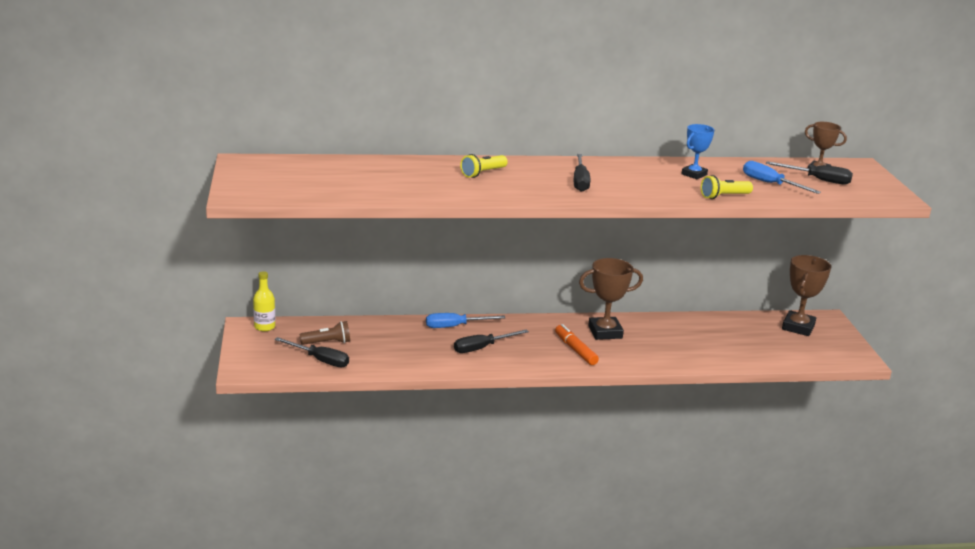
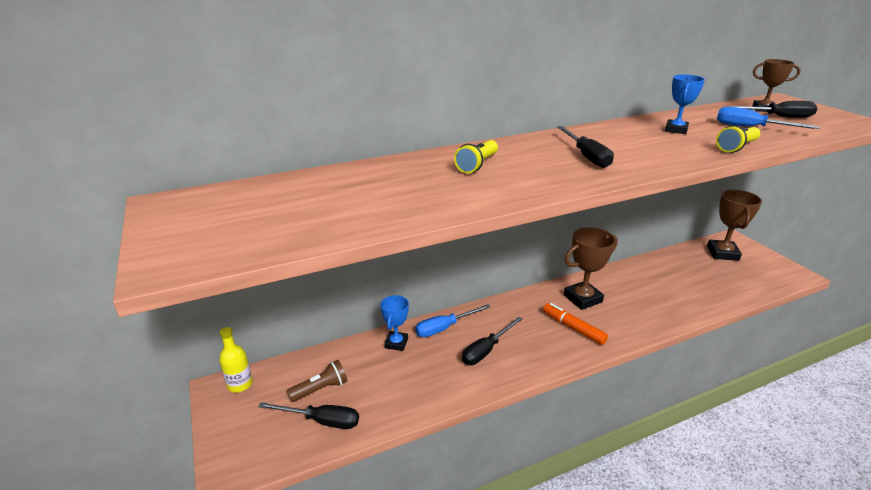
camera: 15 degrees left, 5 degrees up
none -> blue trophy [380,295,409,351]

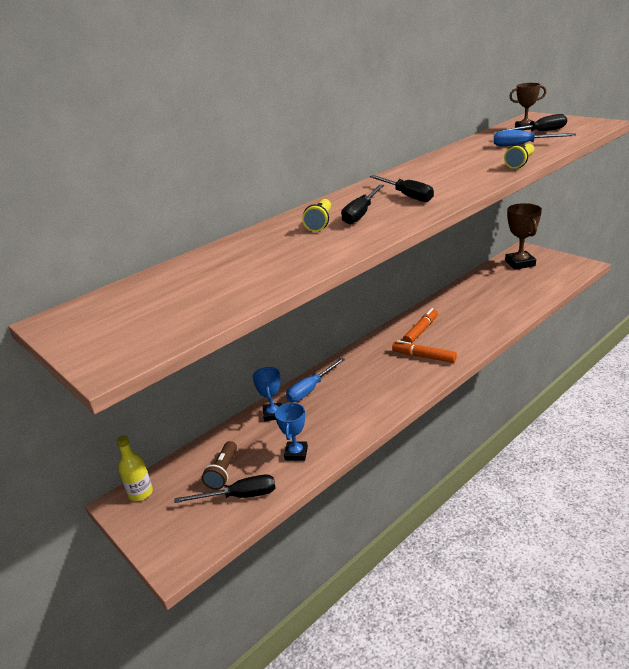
camera: 15 degrees left, 0 degrees up
brown flashlight [287,360,347,402] -> brown flashlight turned 150 degrees clockwise [202,441,237,490]
black screwdriver [462,317,523,365] -> black screwdriver moved to [341,185,384,225]
brown trophy [564,227,618,310] -> orange marker [403,308,438,343]
blue trophy [665,74,705,134] -> blue trophy moved to [275,402,308,461]

